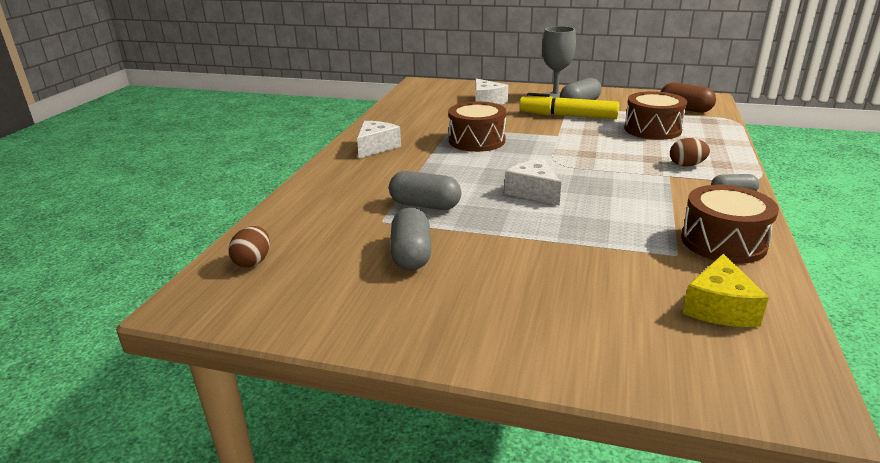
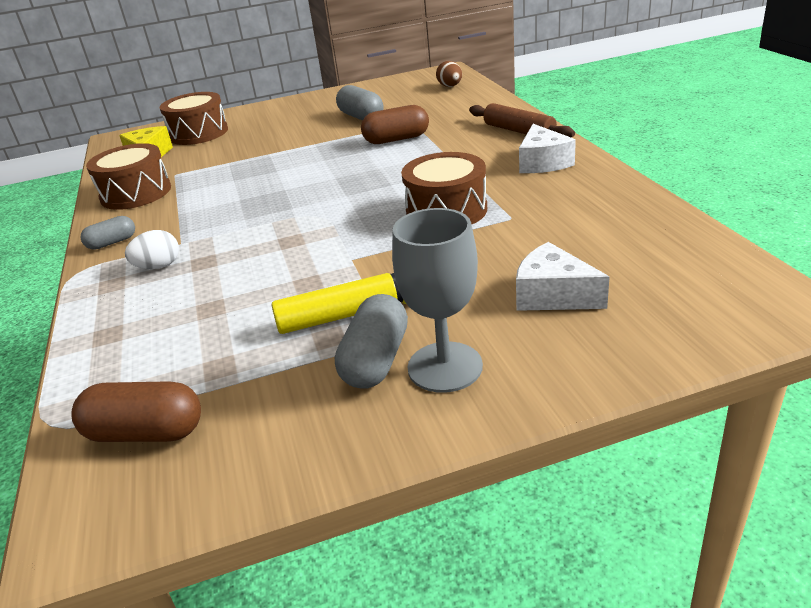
camera: 150 degrees right, 5 degrees up
grey capsule [389,171,461,210] -> brown capsule [361,105,429,144]
white cheese [505,159,561,206] -> none
brown drum [624,91,687,140] -> brown drum moved to [160,92,228,145]
brown egg [670,138,710,167] -> white egg [125,230,179,269]
none -> brown rolling pin [469,103,575,137]

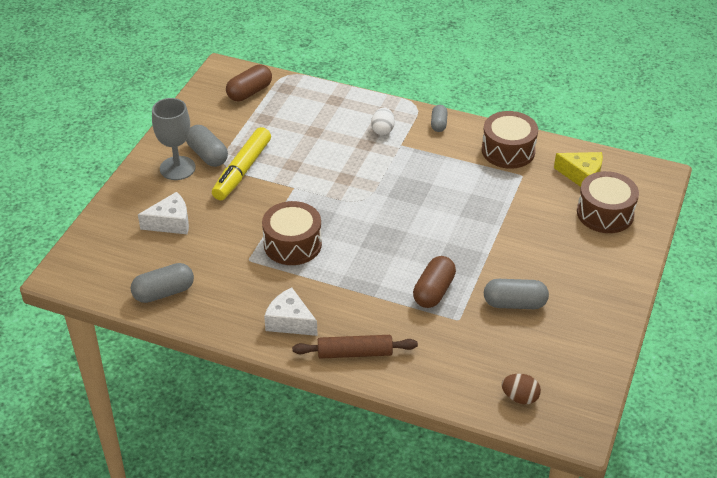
camera: 125 degrees right, 10 degrees up
none -> grey capsule [131,263,194,303]

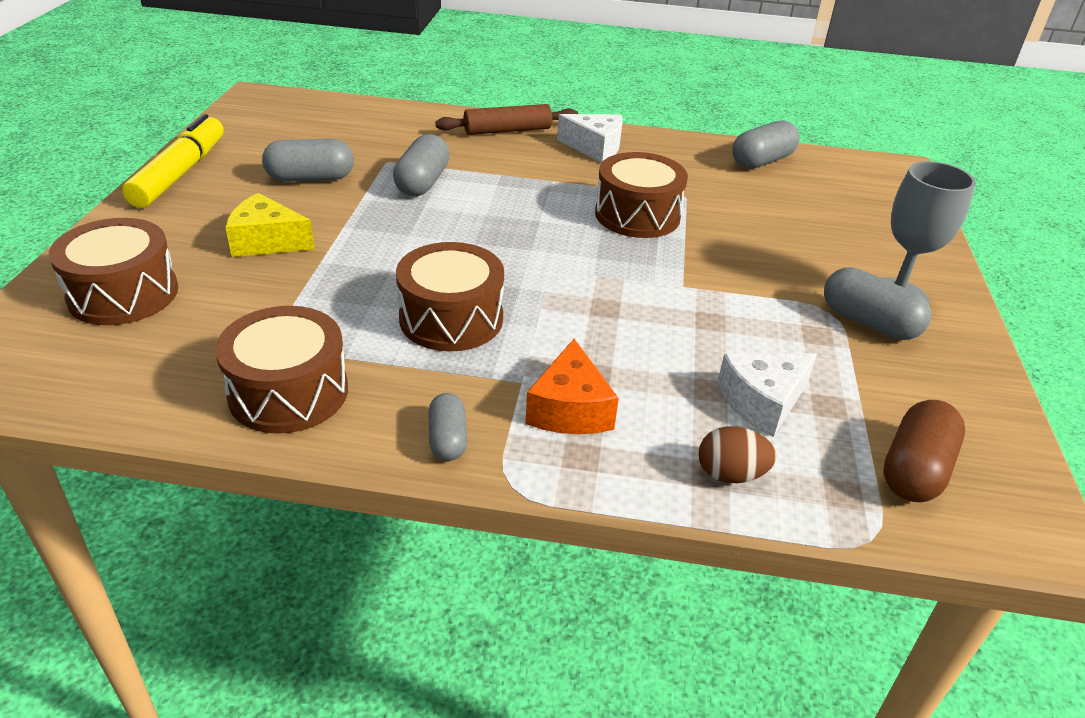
camera: 165 degrees right, 5 degrees down
white cheese [138,192,189,234] -> white cheese moved to [717,353,817,437]
yellow marker [212,127,271,200] -> yellow marker moved to [122,114,224,208]
white egg [371,108,395,135] -> orange cheese [525,339,619,434]
brown capsule [413,256,456,308] -> grey capsule [393,134,450,196]
brown egg [501,374,541,405] -> brown egg moved to [698,426,776,483]
yellow cheese [554,152,603,187] -> yellow cheese moved to [225,193,315,257]
none -> brown drum [396,242,504,351]

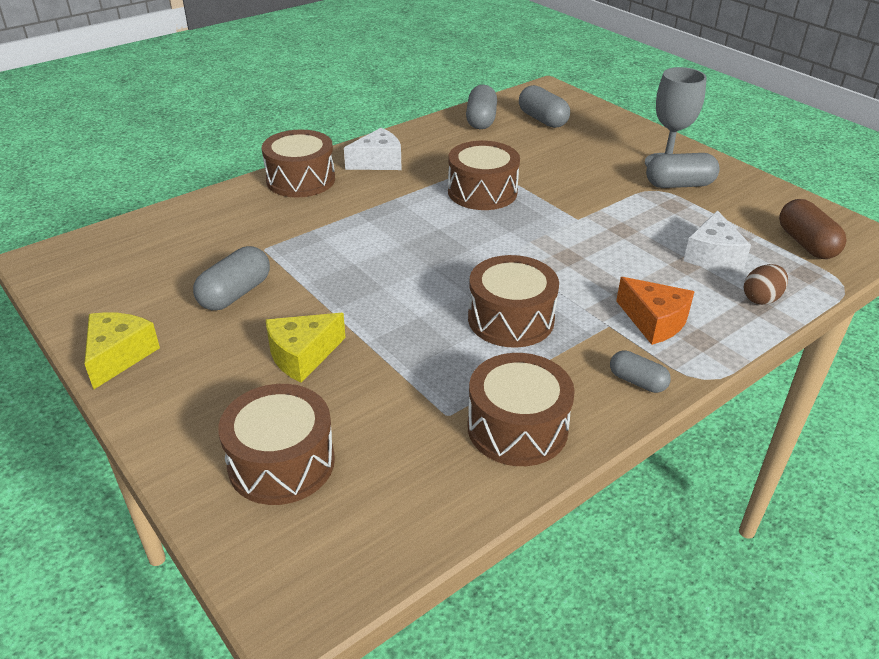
camera: 45 degrees left, 0 degrees up
yellow marker [122,114,224,208] -> yellow cheese [84,312,160,389]
grey capsule [393,134,450,196] -> grey capsule moved to [519,85,570,128]
brown rolling pin [435,104,578,135] -> brown drum [262,130,335,197]

